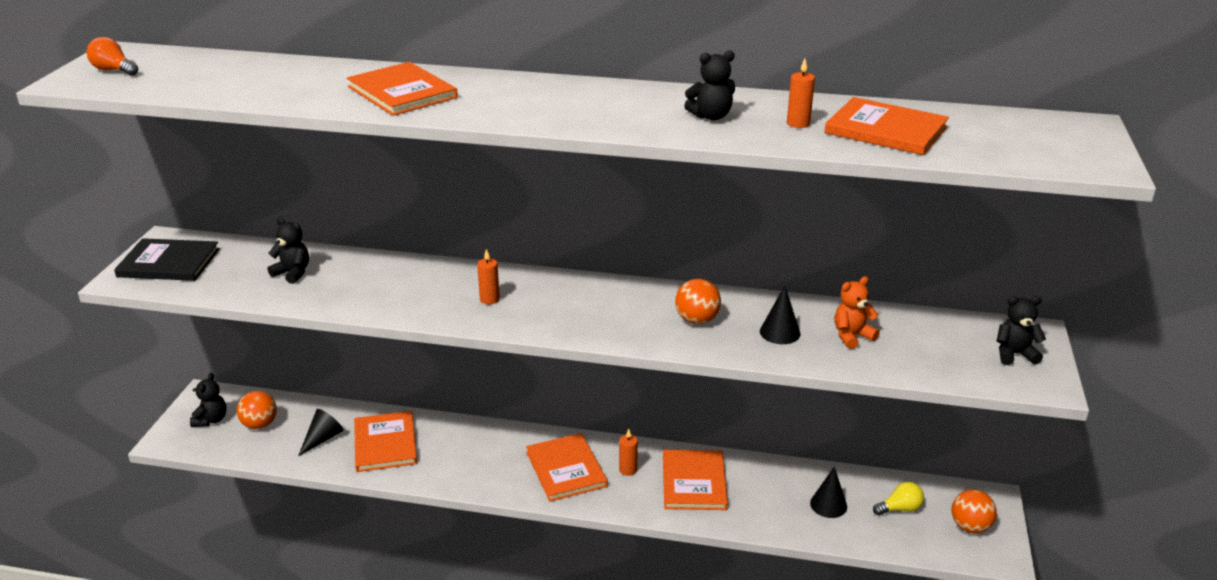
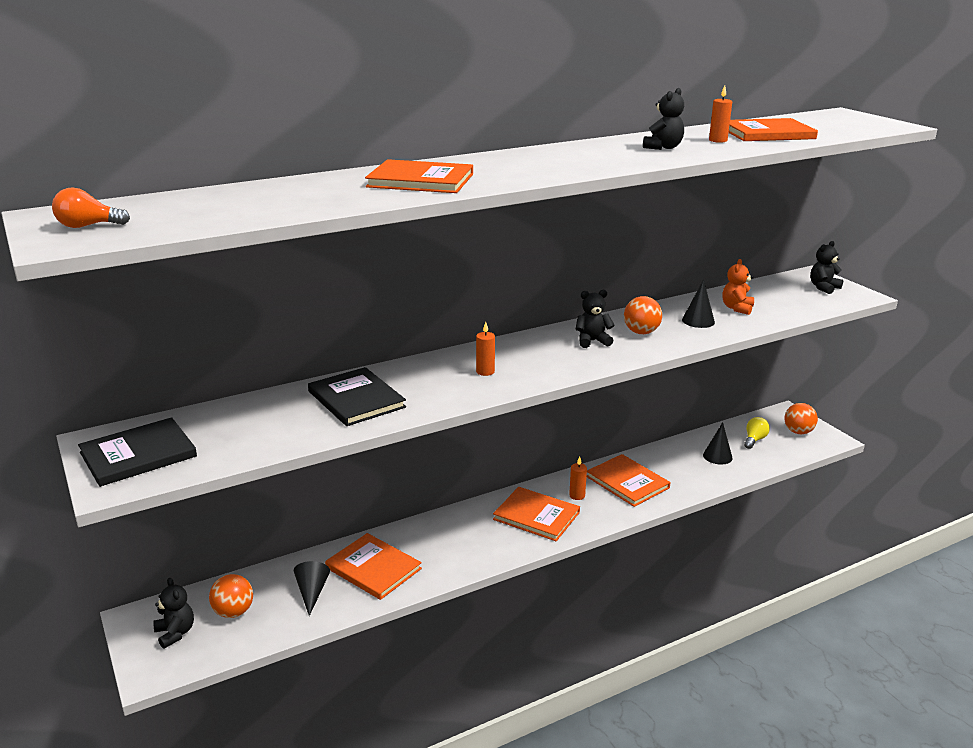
camera: 40 degrees left, 5 degrees down
black teddy bear [267,217,309,284] -> black teddy bear moved to [576,290,615,348]
none -> black book [308,367,406,426]

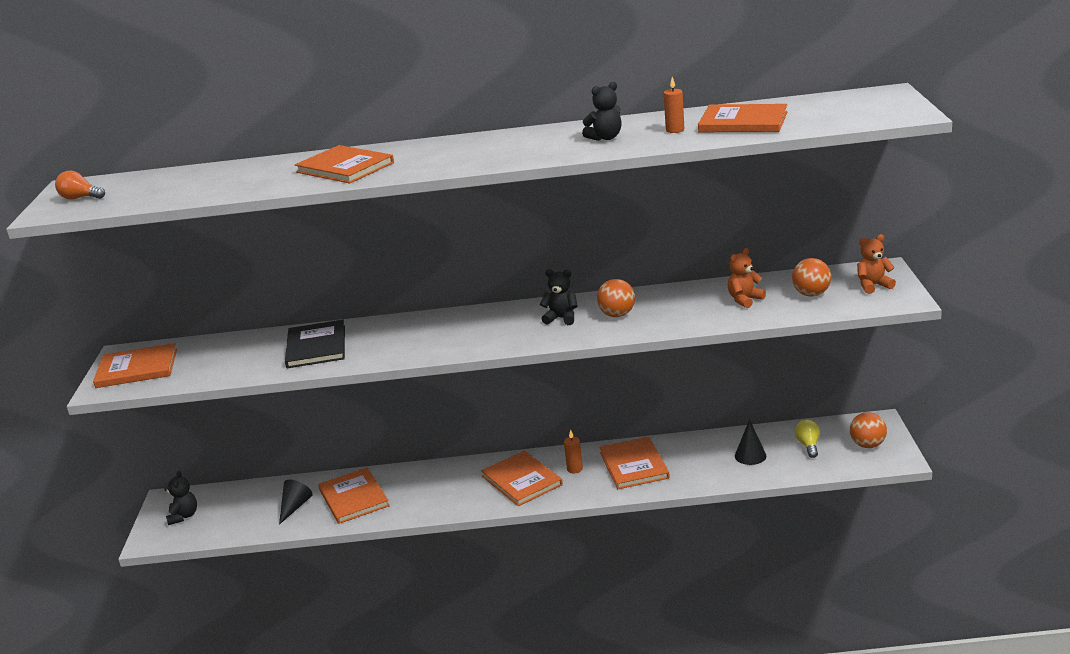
camera: 30 degrees right, 0 degrees up
black book [78,417,197,487] -> orange book [93,343,177,388]
orange ball [209,574,253,618] -> orange ball moved to [792,258,831,297]
orange candle [476,322,495,376] -> none
black cone [682,279,715,328] -> none
yellow light bulb [744,417,770,449] -> yellow light bulb turned 60 degrees counterclockwise [794,420,820,458]
black teddy bear [810,241,843,294] -> orange teddy bear [857,234,896,294]

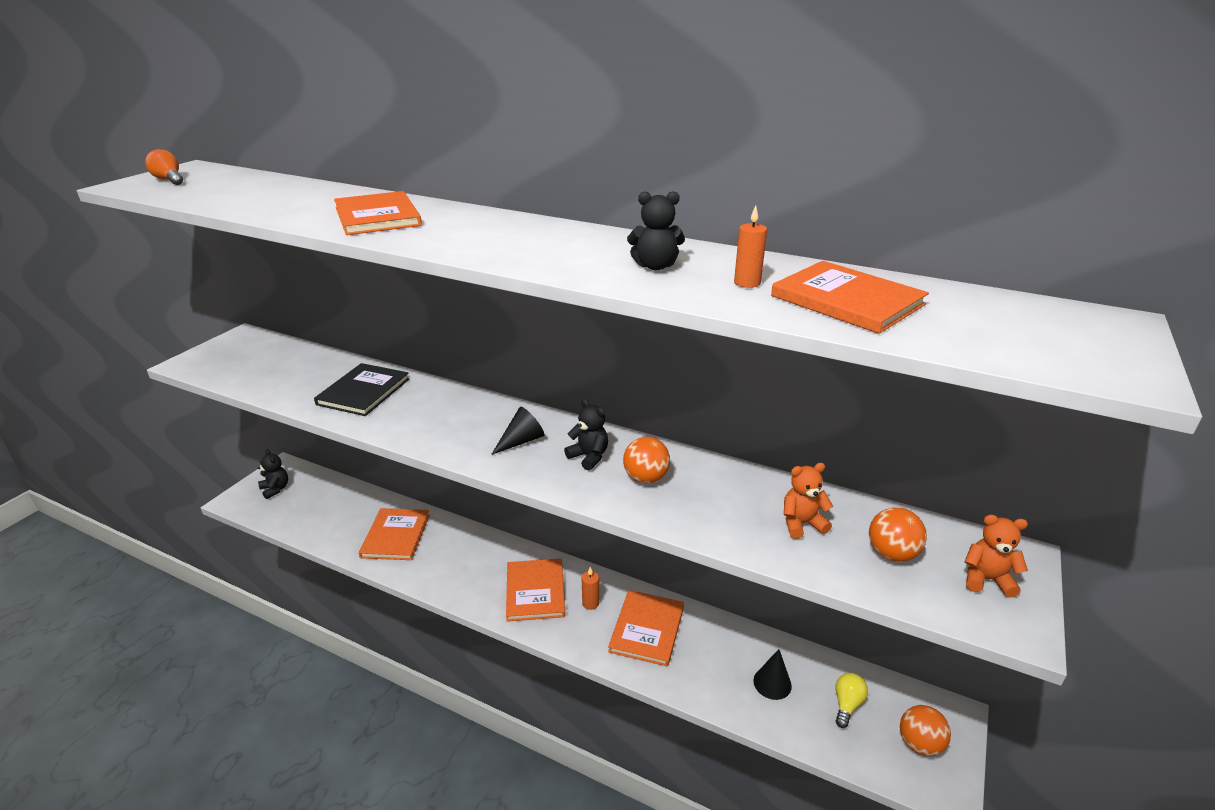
camera: 25 degrees right, 5 degrees up
orange book [93,343,177,388] -> none
black teddy bear [164,470,197,525] -> black teddy bear turned 60 degrees counterclockwise [258,449,288,499]
black cone [279,480,312,525] -> black cone moved to [491,407,544,455]

